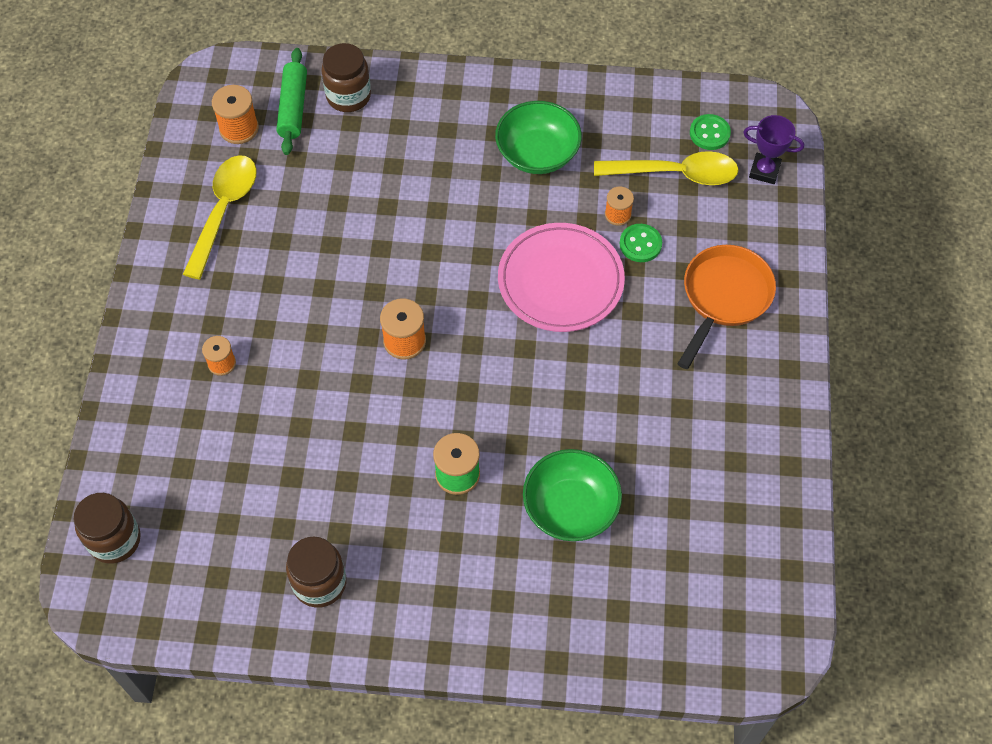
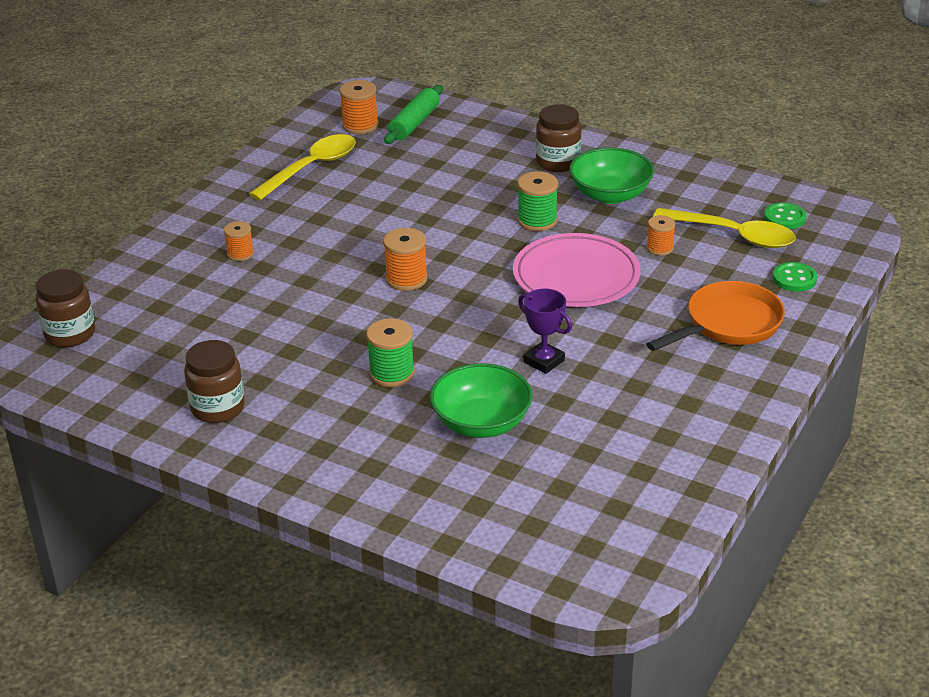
camera: 25 degrees right, 25 degrees down
brown jar [321,43,371,112] -> brown jar moved to [536,104,581,172]
green button [620,224,662,262] -> green button moved to [773,262,817,292]
purple trophy [743,115,804,184] -> purple trophy moved to [518,288,572,374]
none -> green spool [517,171,558,231]

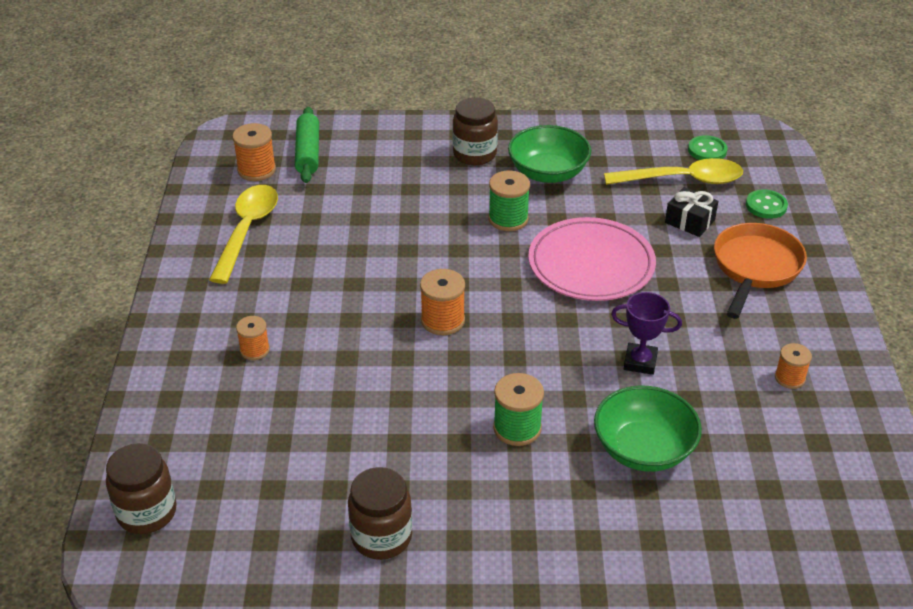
camera: 30 degrees left, 5 degrees up
orange spool [647,215,675,256] -> orange spool moved to [775,343,812,389]
none -> black gift [665,187,718,237]

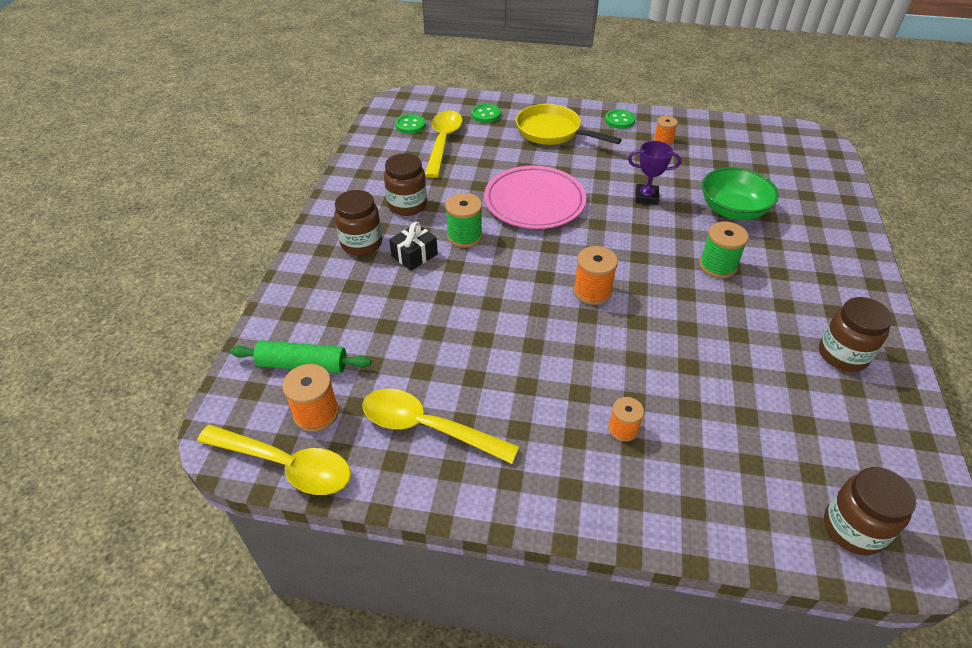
camera: 80 degrees left, 5 degrees up
green bowl [508,125,591,183] -> brown jar [384,153,427,216]
purple trophy [611,292,682,375] -> purple trophy turned 75 degrees clockwise [628,141,681,205]
black gift [665,187,718,237] -> black gift moved to [389,222,438,271]
orange pan [714,223,807,319] -> yellow pan [516,104,622,145]
none -> yellow spoon [197,425,351,495]
none -> green button [605,109,635,129]

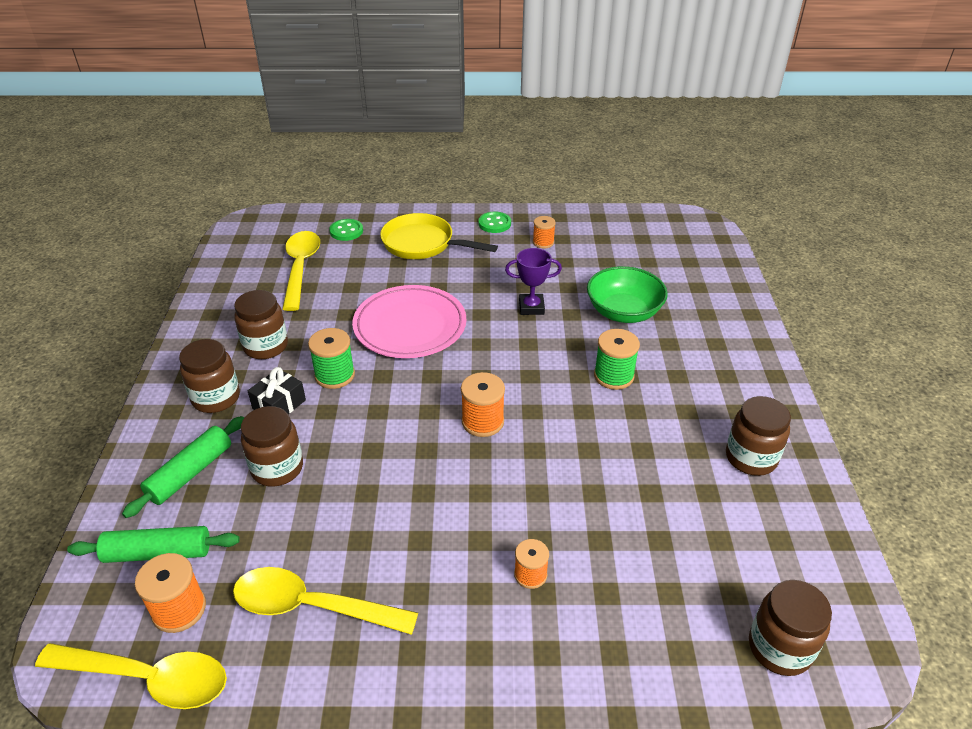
camera: 10 degrees left, 5 degrees down
green button [395,114,426,134] -> none
none -> green rolling pin [122,416,244,518]
none -> brown jar [241,406,303,487]

